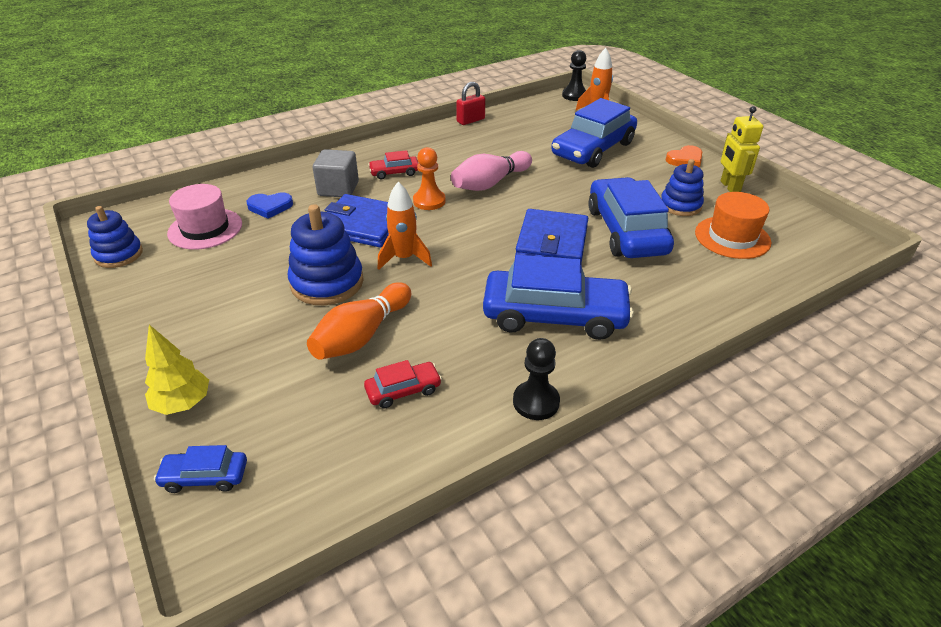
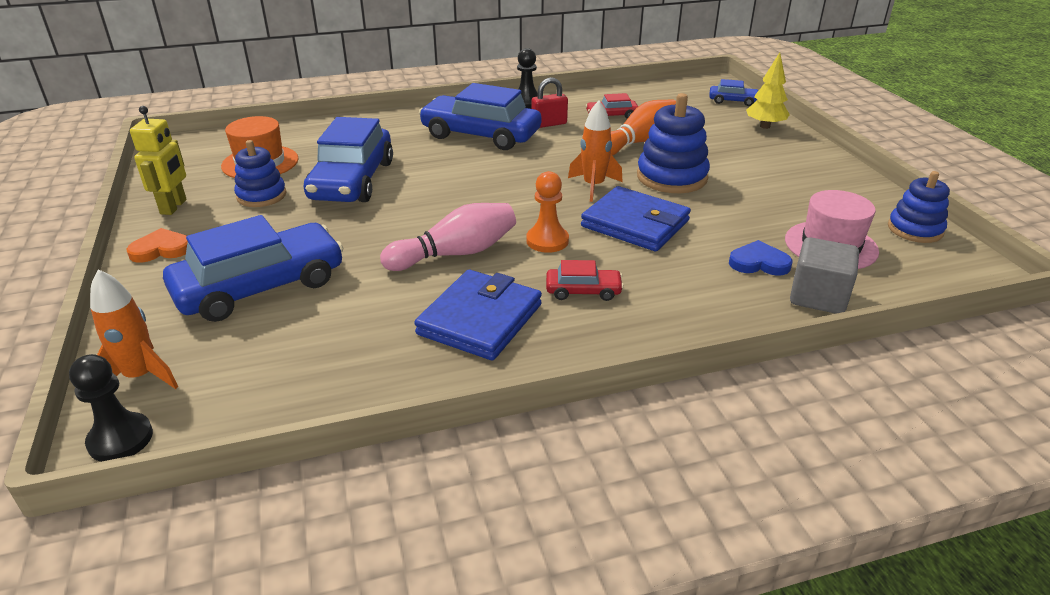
camera: 165 degrees left, 5 degrees down
grey cube [313,149,359,197] -> grey cube moved to [790,237,859,314]
red padlock [456,82,485,125] -> red padlock moved to [532,77,568,128]
blue wallet [515,209,588,261] -> blue wallet moved to [414,270,542,360]

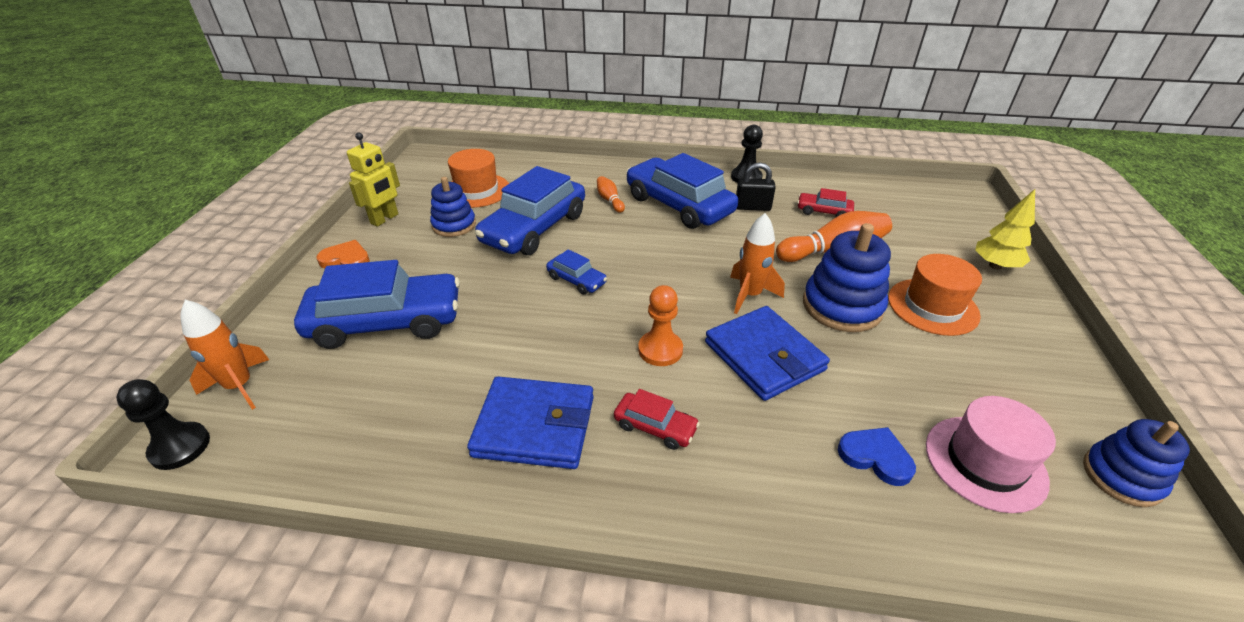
camera: 25 degrees right, 5 degrees up
pink bowling pin [380,203,516,271] -> none
blue wallet [414,270,542,360] -> blue wallet turned 45 degrees clockwise [467,376,594,469]
red padlock [532,77,568,128] -> black padlock [736,163,776,211]
blue car [709,79,759,106] -> blue car moved to [546,249,607,295]
grey cube [790,237,859,314] -> none
none -> orange bowling pin [597,176,625,213]
none -> orange hat [888,254,982,336]

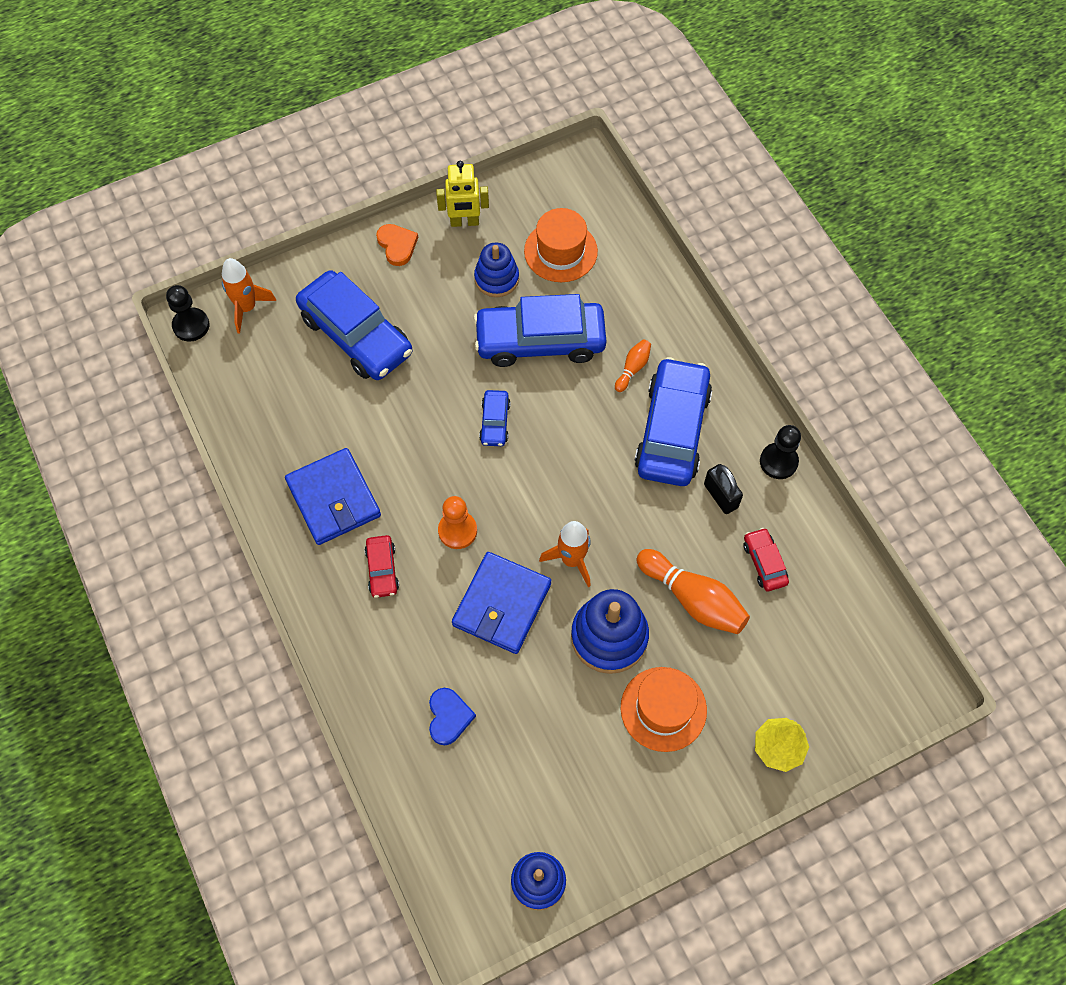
camera: 55 degrees right, 25 degrees up
pink hat [926,396,1056,513] -> none

